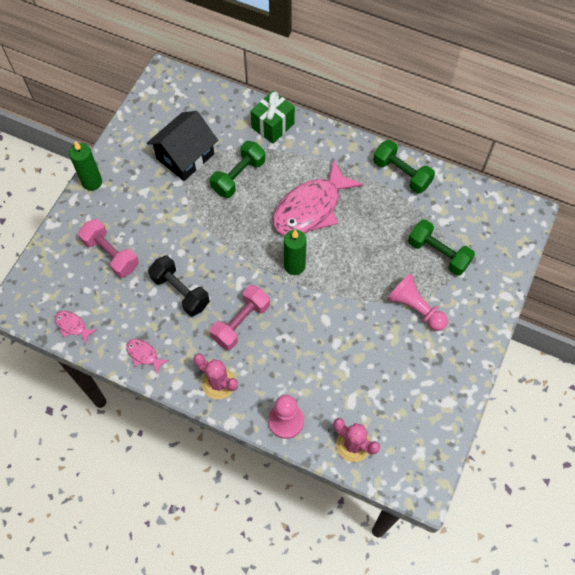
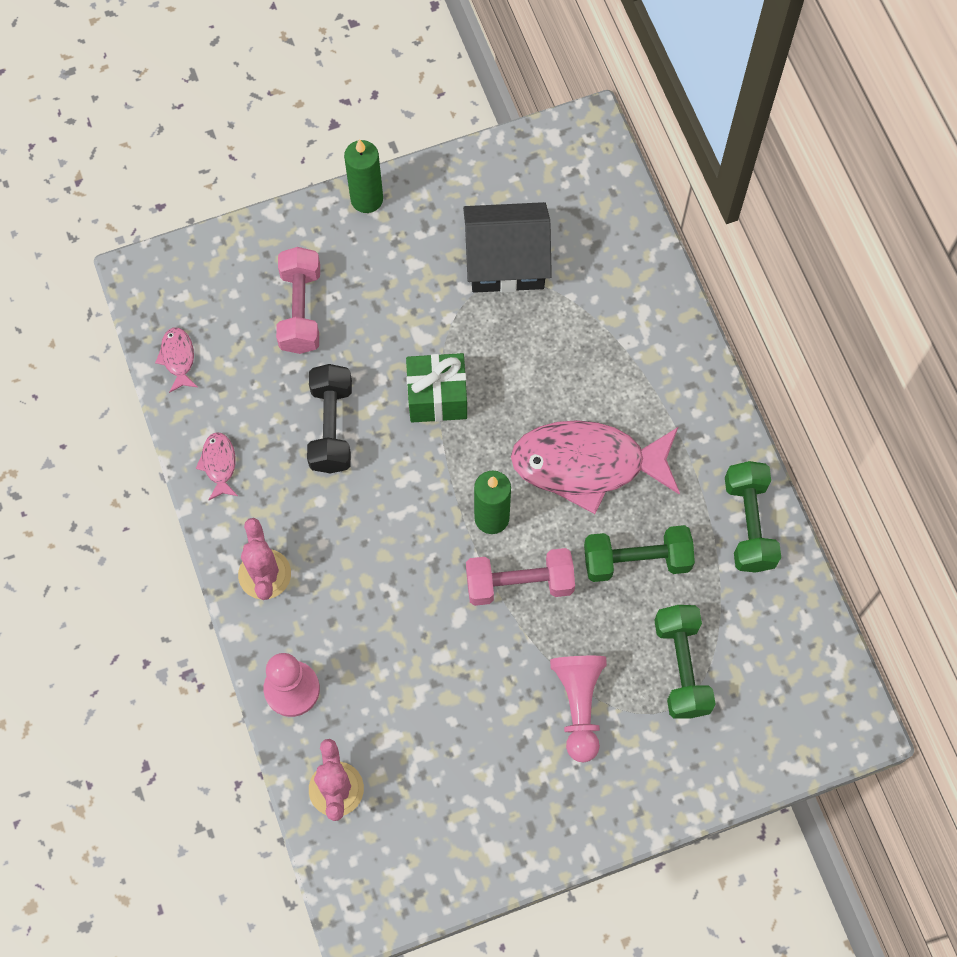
camera: 45 degrees right, 5 degrees up
green dumbbell [210,141,265,198] -> green dumbbell moved to [584,525,695,582]
pink dumbbell [210,285,270,350] -> pink dumbbell moved to [466,548,575,606]
green gift [250,91,295,144] -> green gift moved to [406,353,467,422]

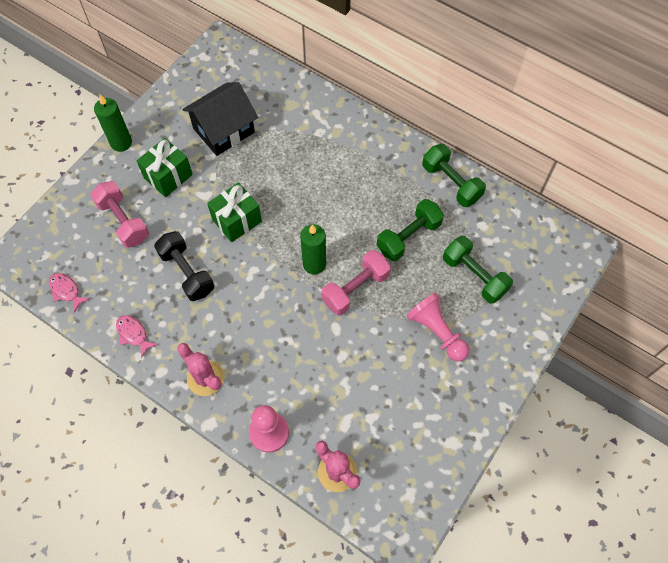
camera: 35 degrees left, 5 degrees down
pink fish [511,420,680,514] -> none
none -> green gift [137,138,193,197]

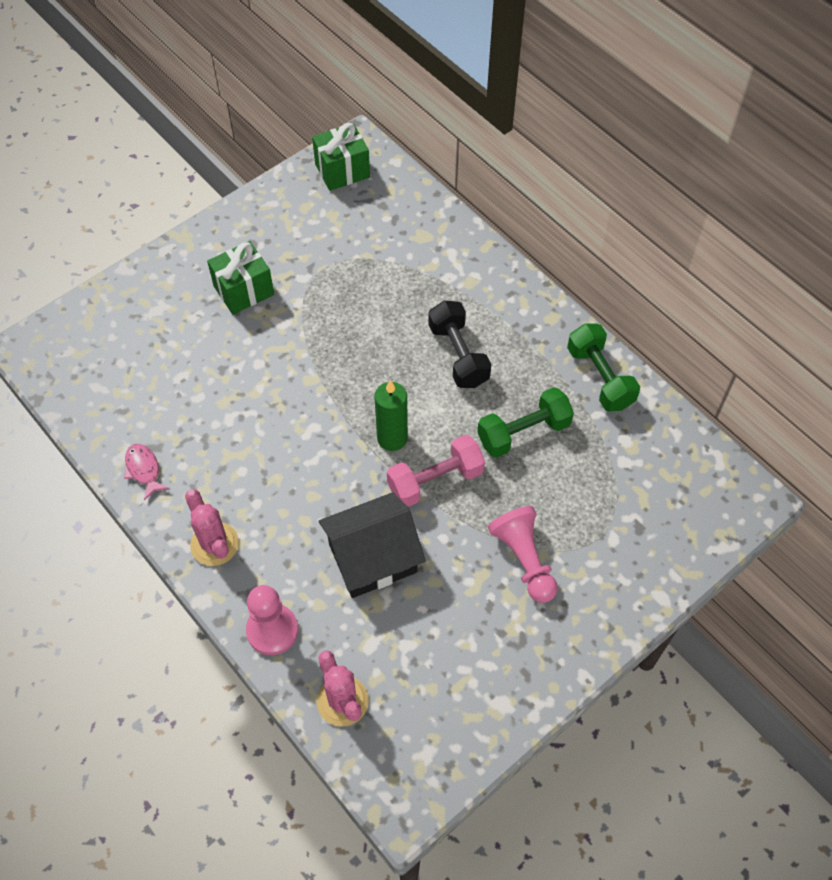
camera: 15 degrees right, 5 degrees down
pink fish [49,273,90,313] -> none
pink dumbbell [90,181,149,248] -> none
green candle [94,95,132,152] -> none
black dumbbell [154,231,215,301] -> black dumbbell moved to [428,301,491,388]
black house [182,82,258,156] -> black house moved to [319,492,425,598]
green gift [207,182,262,242] -> green gift moved to [312,123,370,191]
green dumbbell [443,236,513,304] -> none

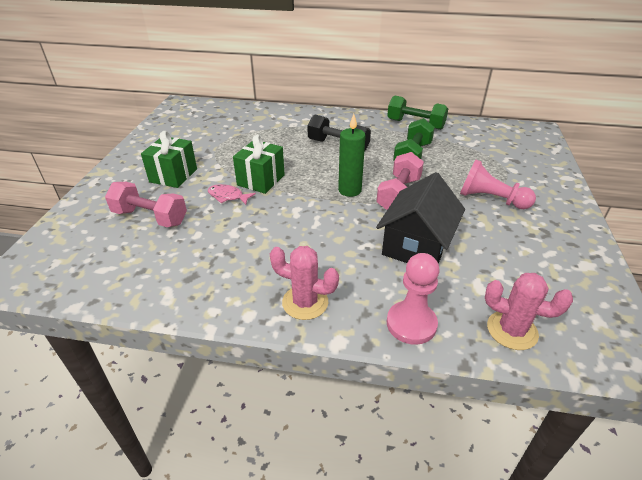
camera: 40 degrees left, 20 degrees down
pink fish [124,444,169,500] -> pink fish moved to [208,184,256,205]
green gift [312,123,370,191] -> green gift moved to [233,135,285,194]
none -> pink dumbbell [105,182,187,227]

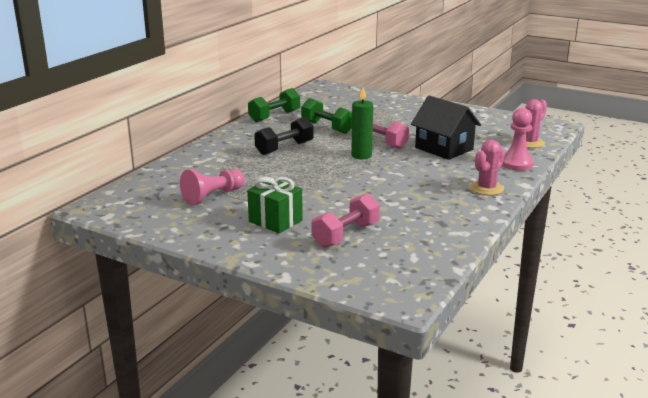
camera: 70 degrees left, 15 degrees down
pink fish [208,184,256,205] -> none
green gift [233,135,285,194] -> none
pink pawn [460,159,536,209] -> pink pawn moved to [180,169,245,205]

